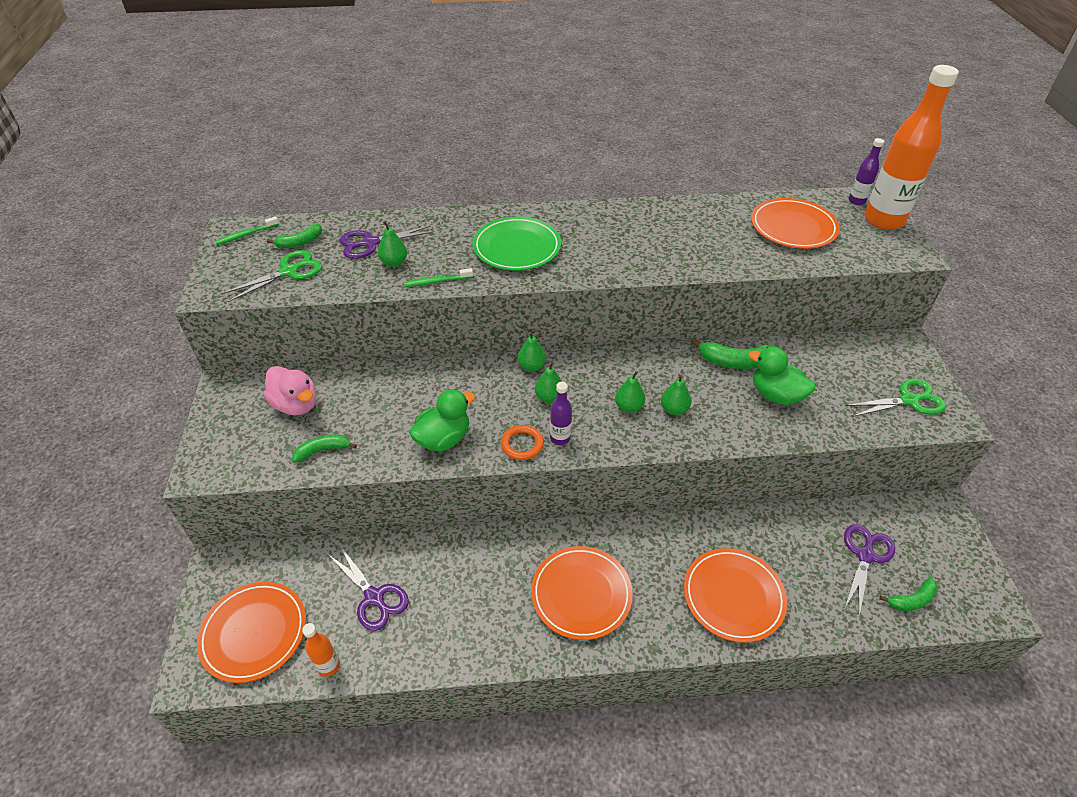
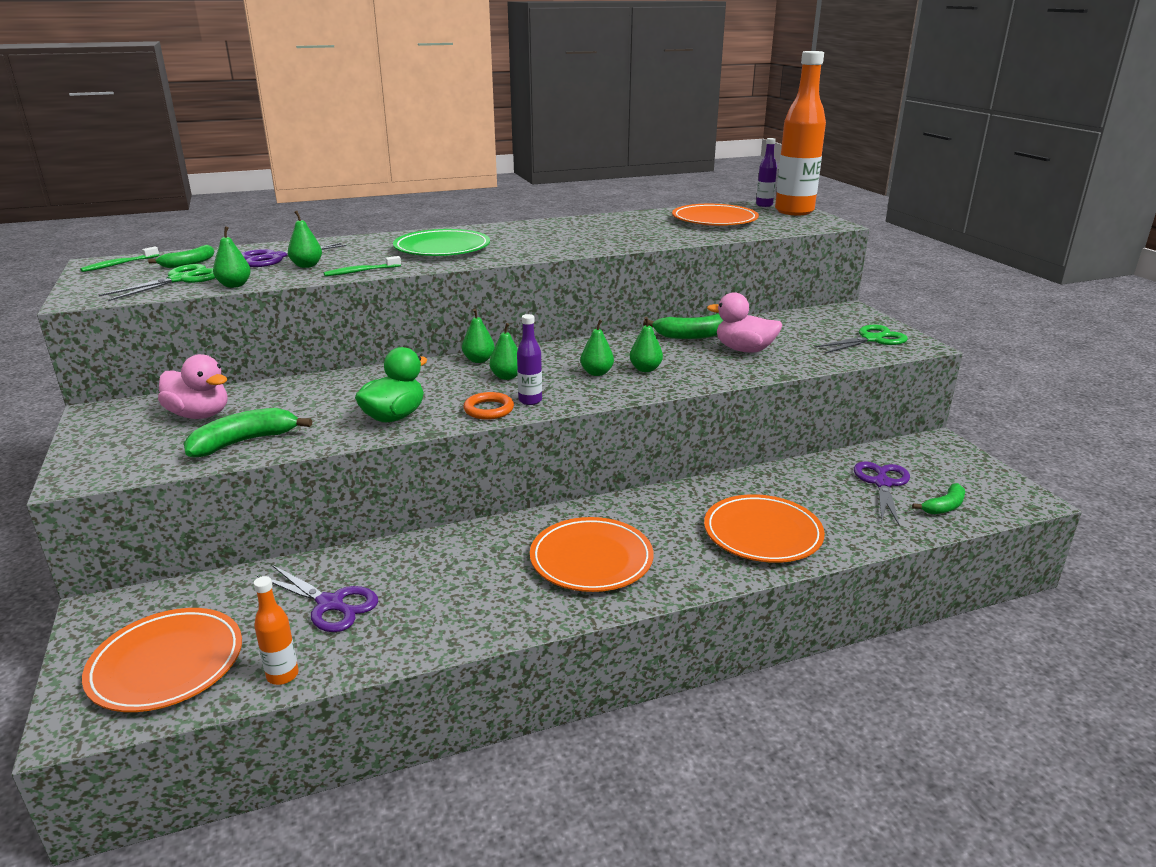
camera: 15 degrees left, 20 degrees down
green banana [292,434,357,463] -> green banana [184,408,312,458], size x1.55
green duck [748,347,815,405] -> pink duck [707,292,783,352]
none -> green pear [213,226,251,288]

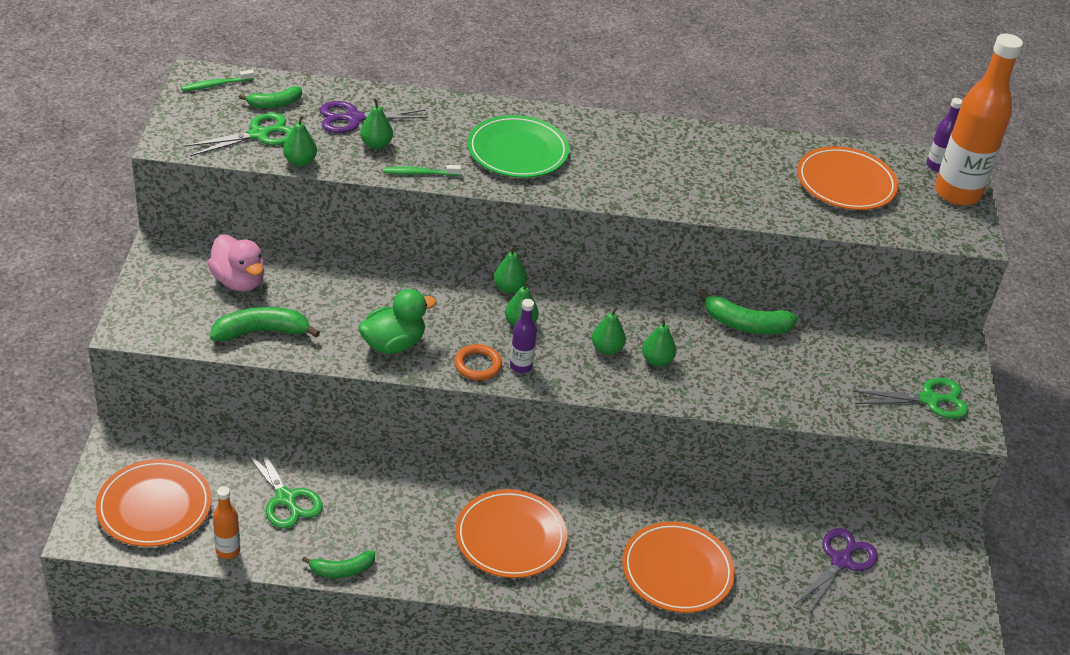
camera: 20 degrees right, 15 degrees up
purple scissors [257,565,378,632] -> green scissors [243,442,323,529]
pink duck [707,292,783,352] -> none
green banana [912,483,965,515] -> green banana moved to [302,550,375,578]

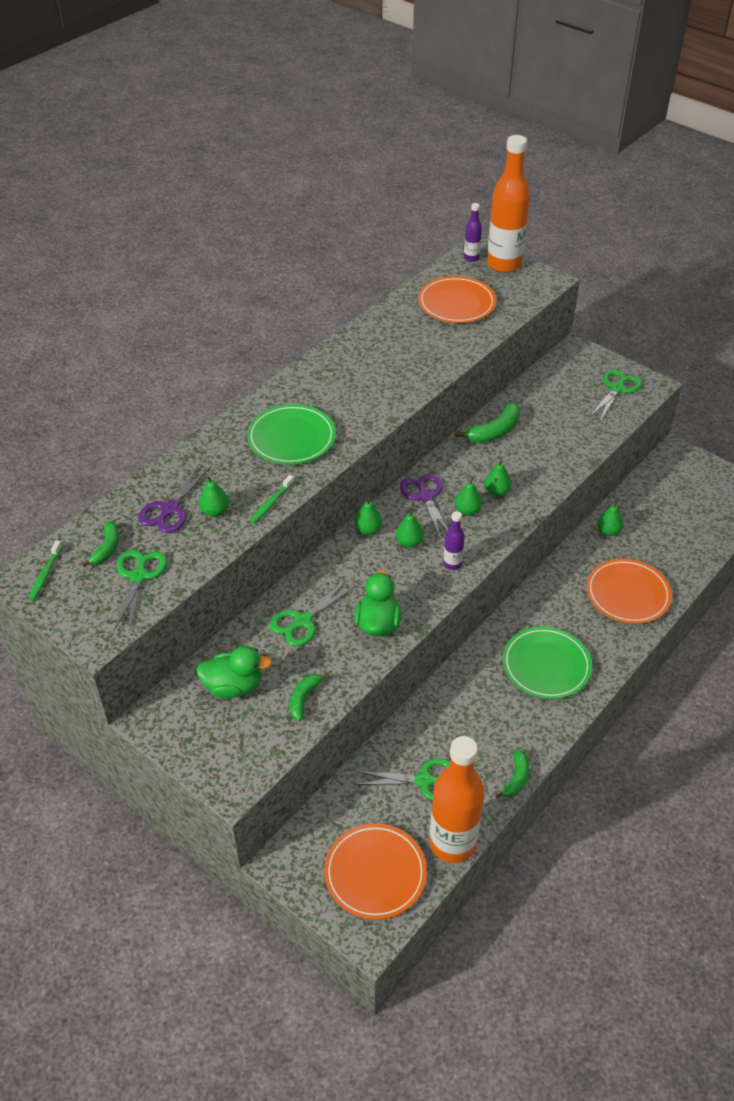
camera: 50 degrees left, 5 degrees up
pink duck [208,235,264,292] -> green duck [196,646,272,698]
green banana [210,307,320,342] -> green banana [290,673,330,721], size x0.64
orange bottle [213,486,240,559] -> orange bottle [429,736,484,863], size x2.23
green pear [283,115,317,167] -> green pear moved to [597,500,623,536]
orange ring [454,344,502,380] -> none
orange plate [455,489,567,578] -> green plate [503,627,592,699]
purple scissors [794,528,878,614] -> purple scissors moved to [400,474,448,540]
none -> green scissors [270,579,356,646]

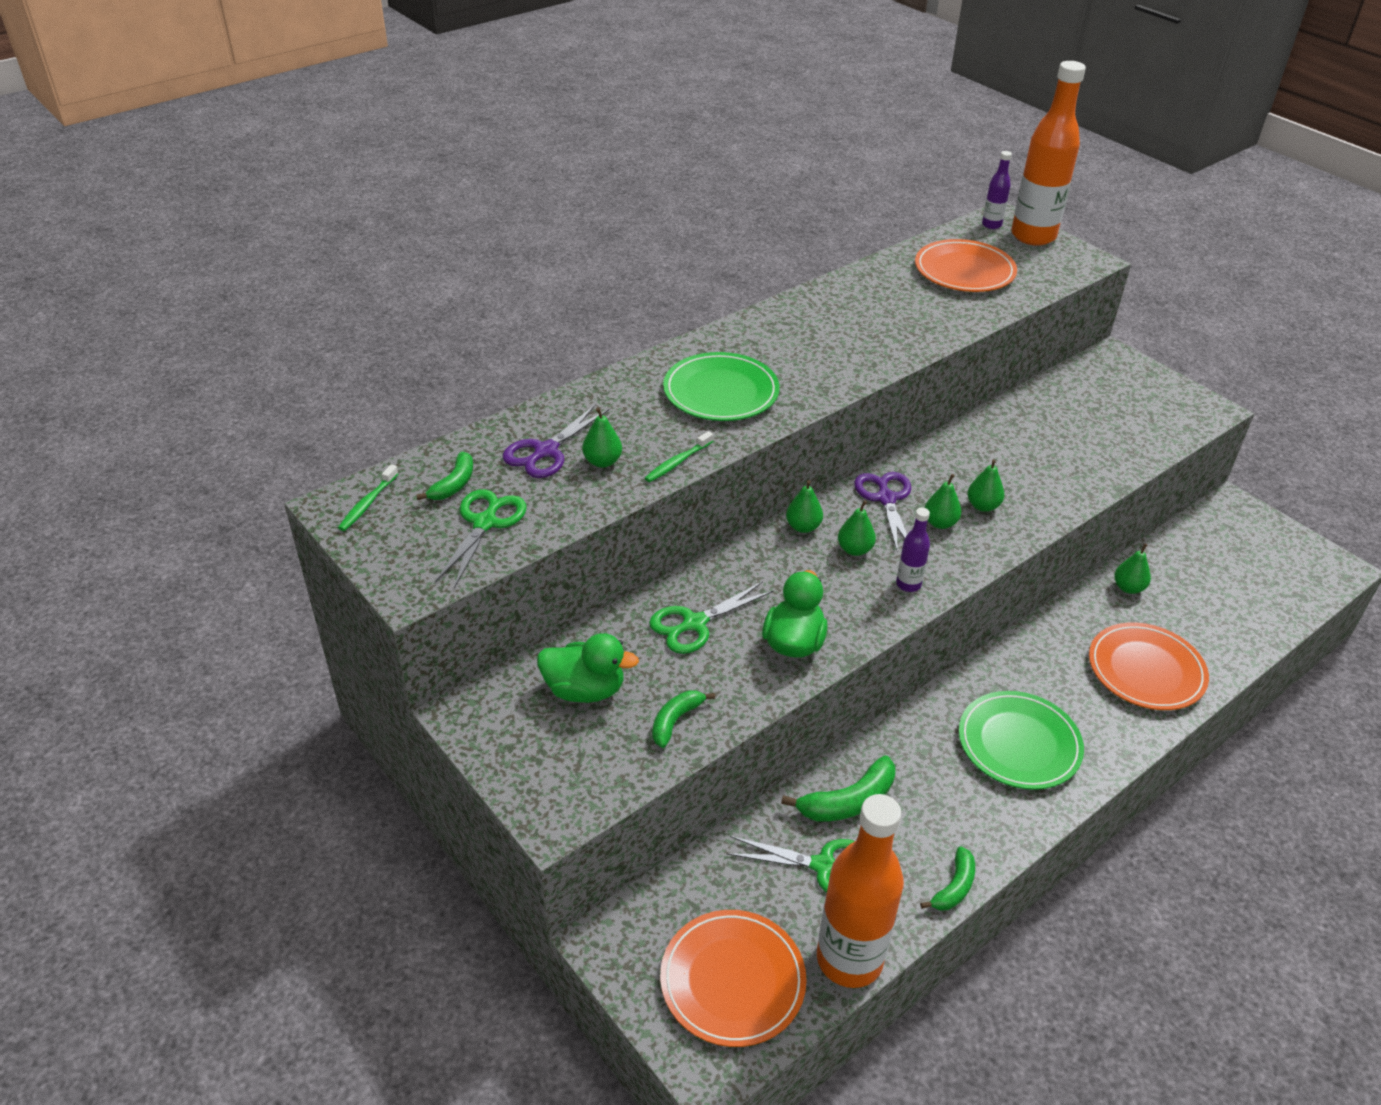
camera: 10 degrees right, 5 degrees down
green banana [455,402,520,443] -> green banana moved to [781,755,895,822]
green scissors [590,369,642,421] -> none

